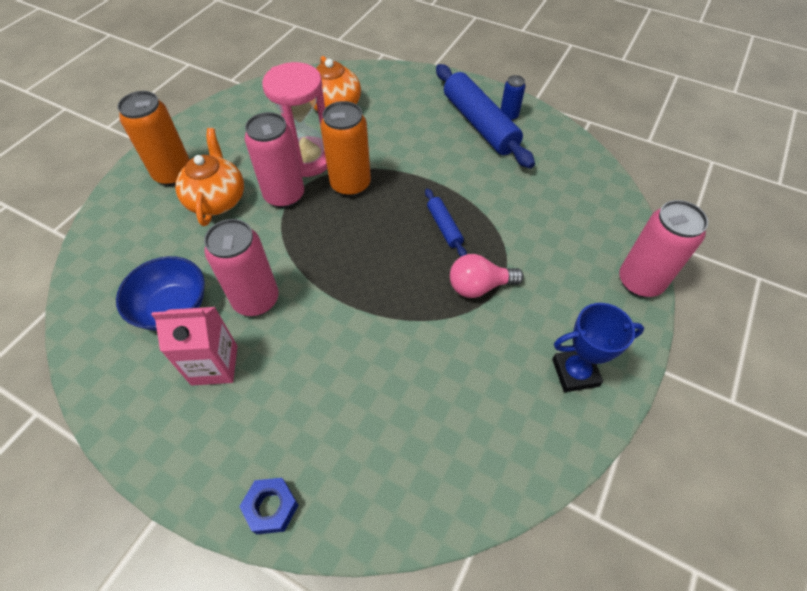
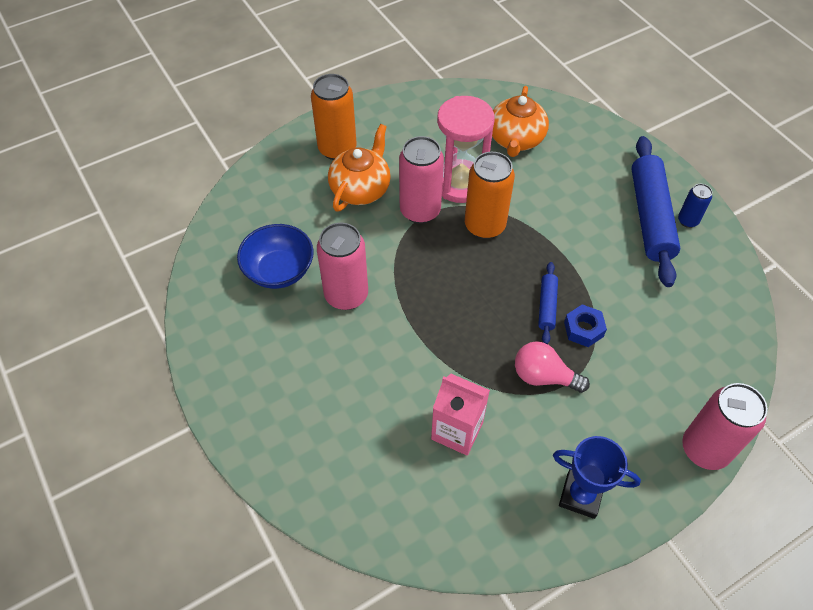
camera: 30 degrees right, 0 degrees up
pink carton [151,307,237,385] -> pink carton moved to [431,374,490,455]
blue nut [239,478,298,534] -> blue nut moved to [564,304,607,347]

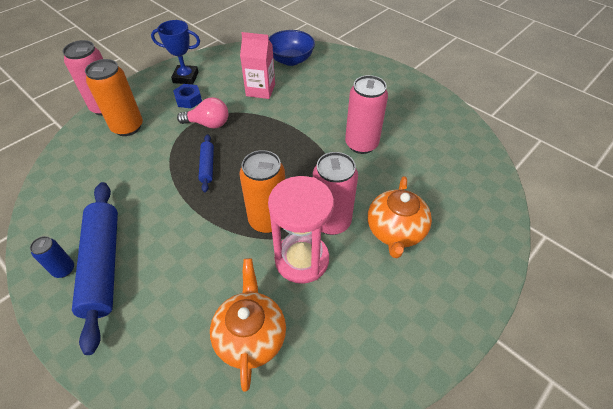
camera: 165 degrees right, 5 degrees down
blue bowl [237,224,314,289] -> blue bowl moved to [269,30,315,66]
orange can [311,74,357,160] -> orange can moved to [85,59,143,136]
blue nut [564,304,607,347] -> blue nut moved to [173,84,202,109]

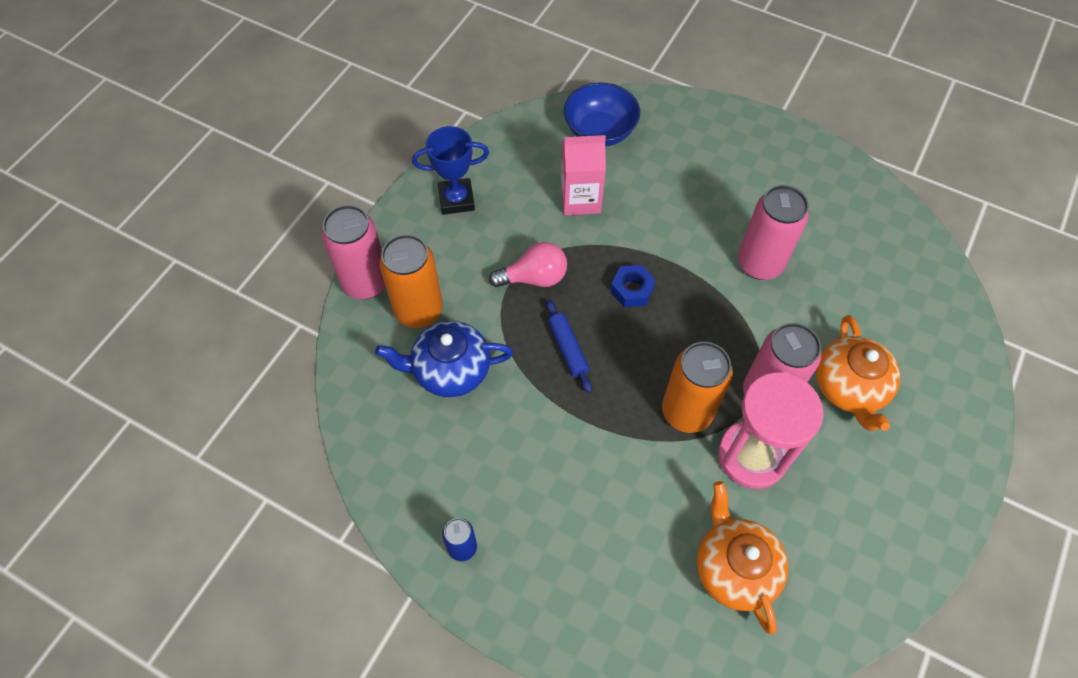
camera: 15 degrees left, 10 degrees up
blue rolling pin [72,182,118,355] -> none
blue nut [173,84,202,109] -> blue nut moved to [610,265,656,307]
none -> blue teapot [375,321,513,397]

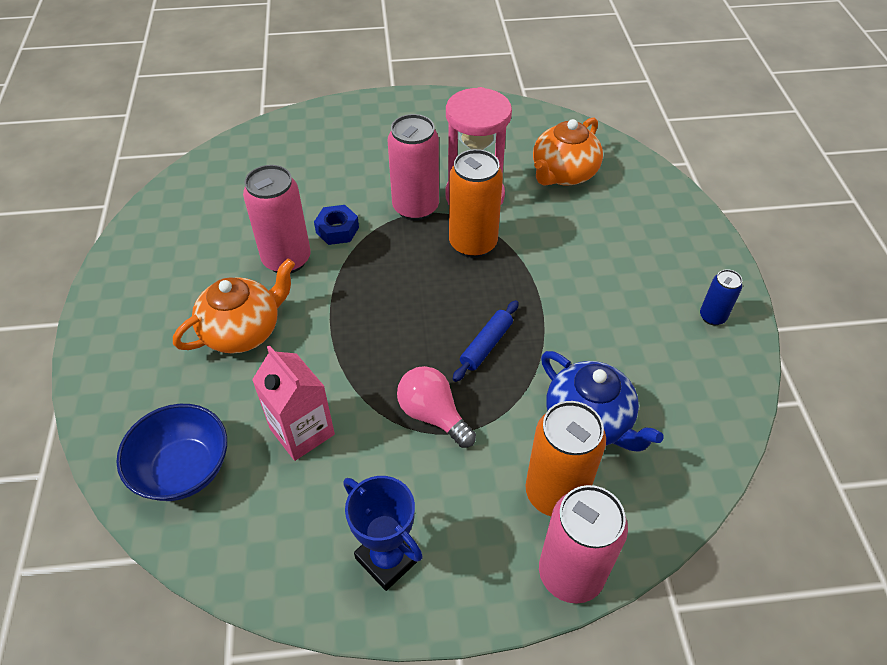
camera: 125 degrees left, 10 degrees down
blue nut [610,265,656,307] -> blue nut moved to [314,205,359,245]
orange teapot [816,315,901,431] -> orange teapot moved to [173,258,295,354]

